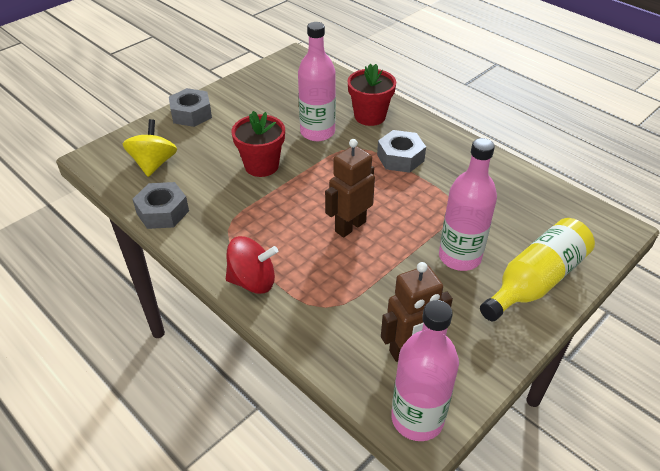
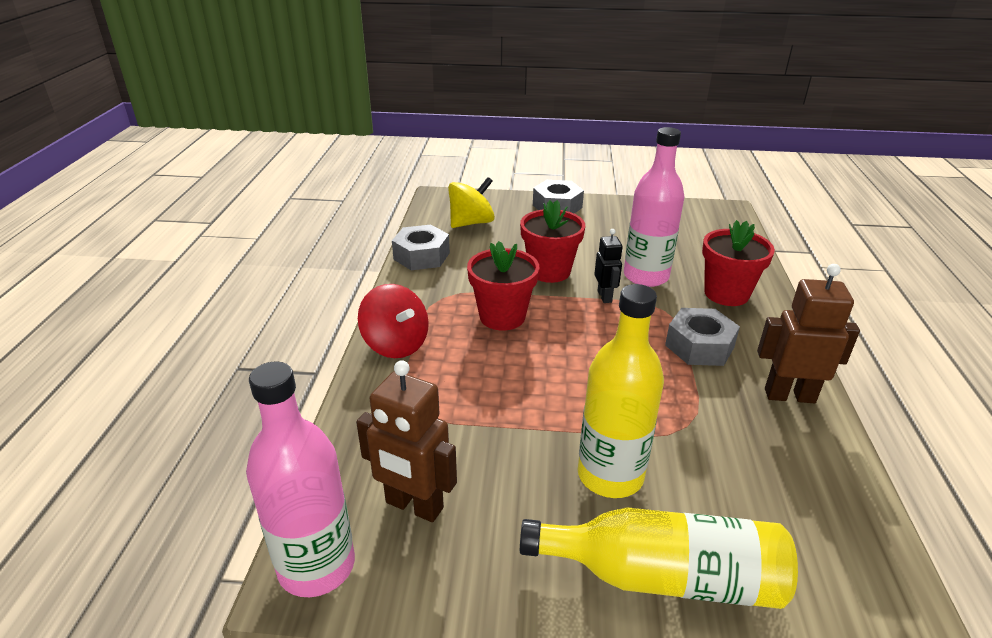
camera: 50 degrees right, 10 degrees down
brown robot [325,139,375,237] -> brown robot moved to [757,264,860,403]
pink bottle [439,138,497,271] -> yellow bottle [578,284,664,498]
none -> red flower pot [467,241,540,330]
none -> black robot [594,229,623,303]

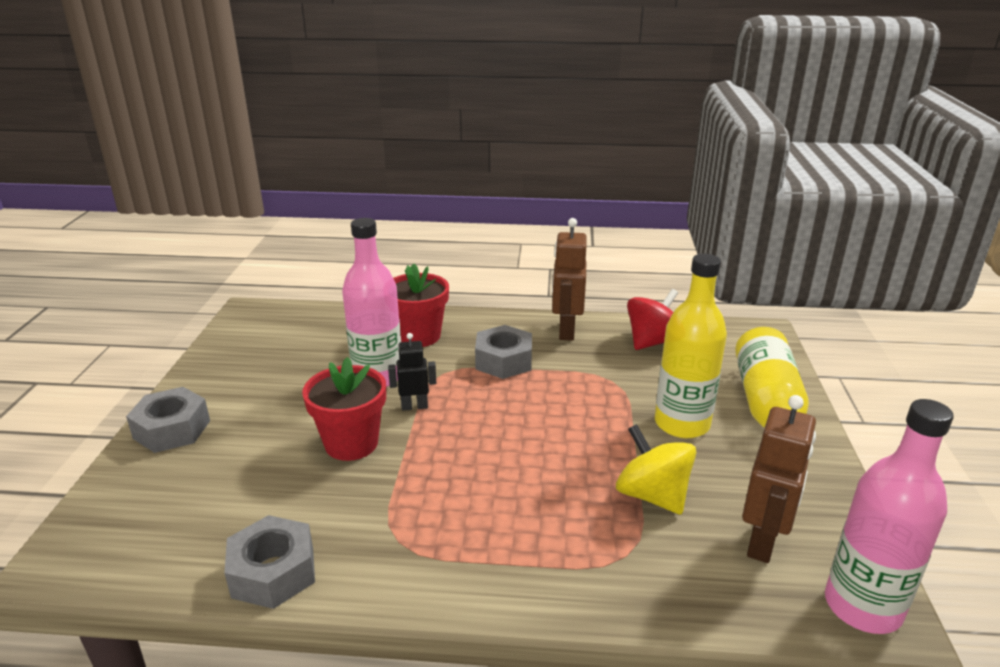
camera: 90 degrees left, 5 degrees down
red spinning top [358,284,429,358] -> red spinning top moved to [627,289,678,350]
yellow spinning top [448,177,495,228] -> yellow spinning top moved to [616,424,696,515]
red flower pot [467,241,540,330] -> none

